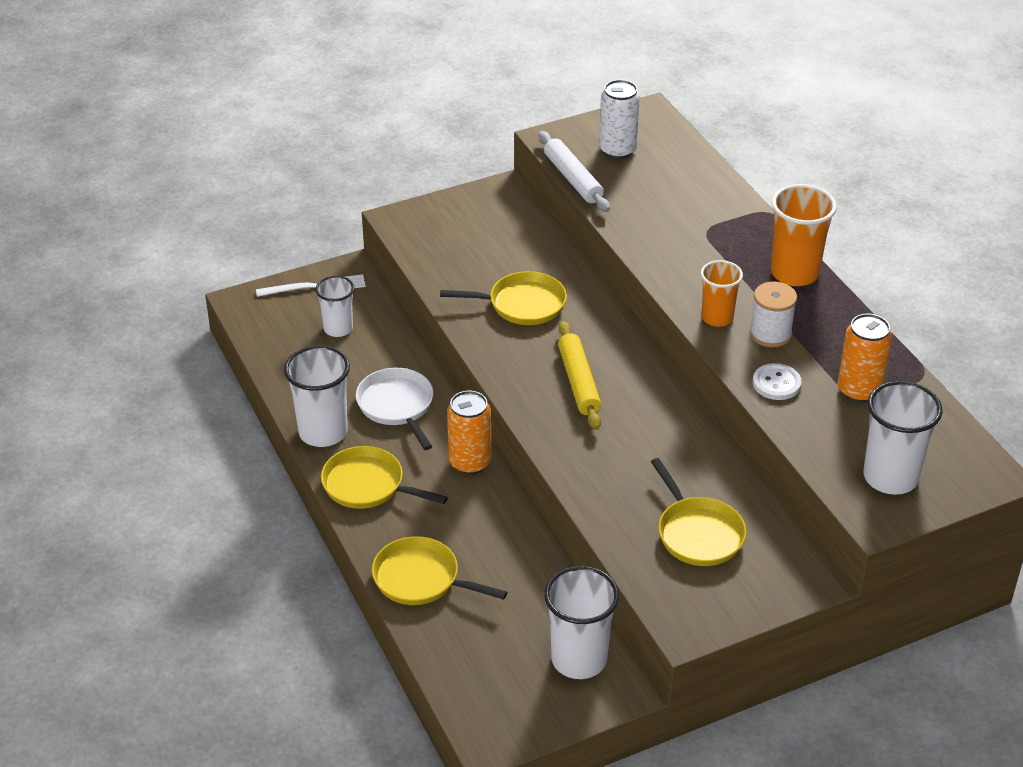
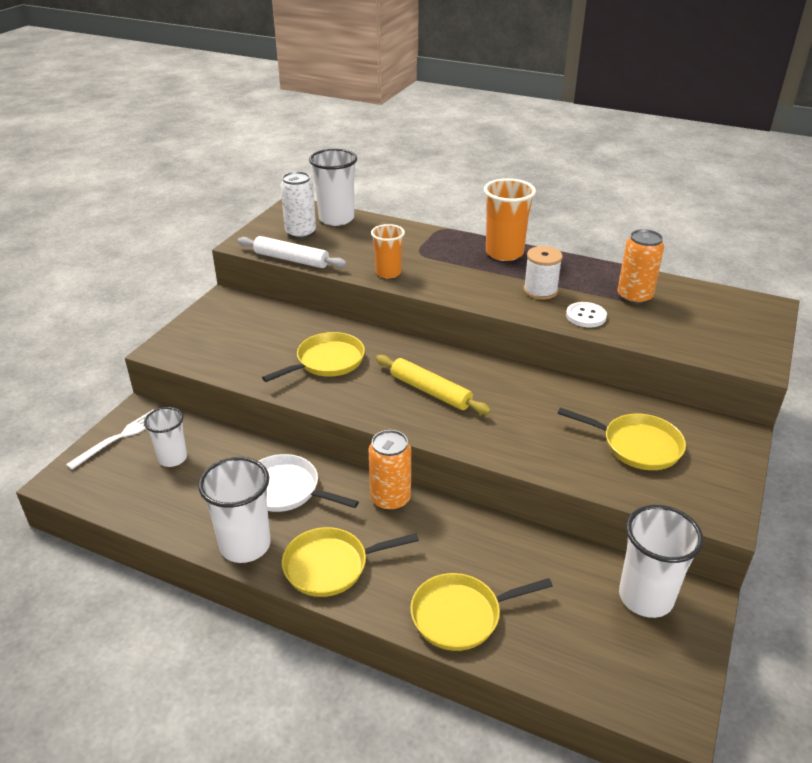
camera: 40 degrees left, 5 degrees down
orange cup [701,260,743,327] -> orange cup moved to [371,224,405,279]
white cup [863,381,943,495] -> white cup moved to [309,149,357,226]

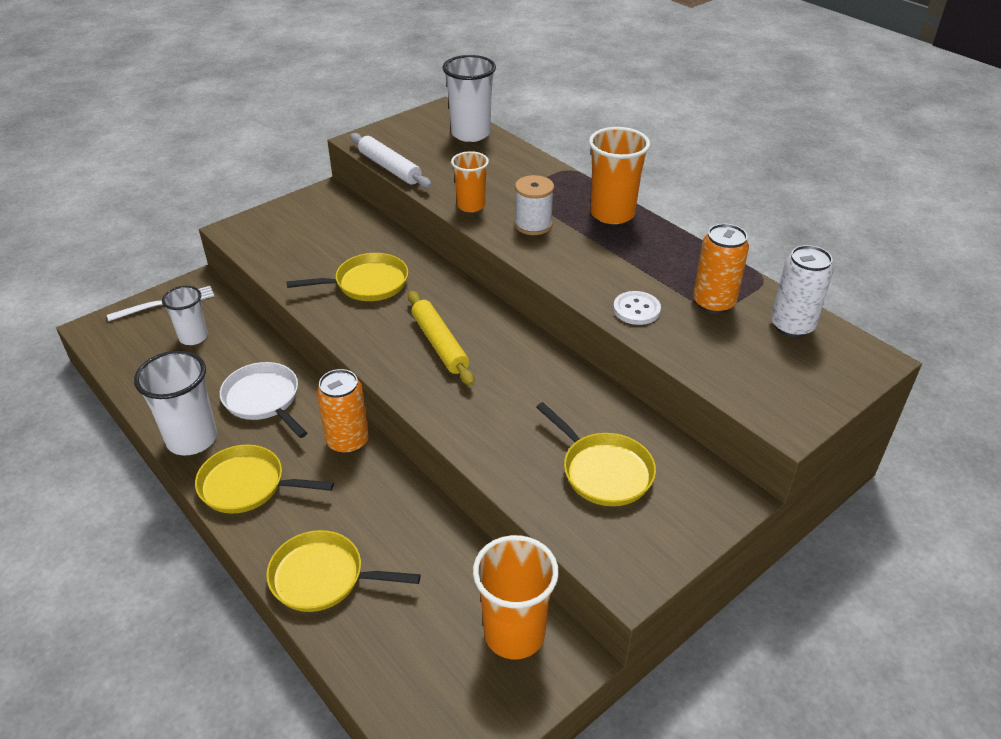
camera: 25 degrees right, 5 degrees up
white can [280,171,316,239] -> white can moved to [771,245,833,337]
white spool [523,246,563,300] -> white spool moved to [515,175,554,235]
white cup [619,505,704,618] -> orange cup [473,535,559,659]

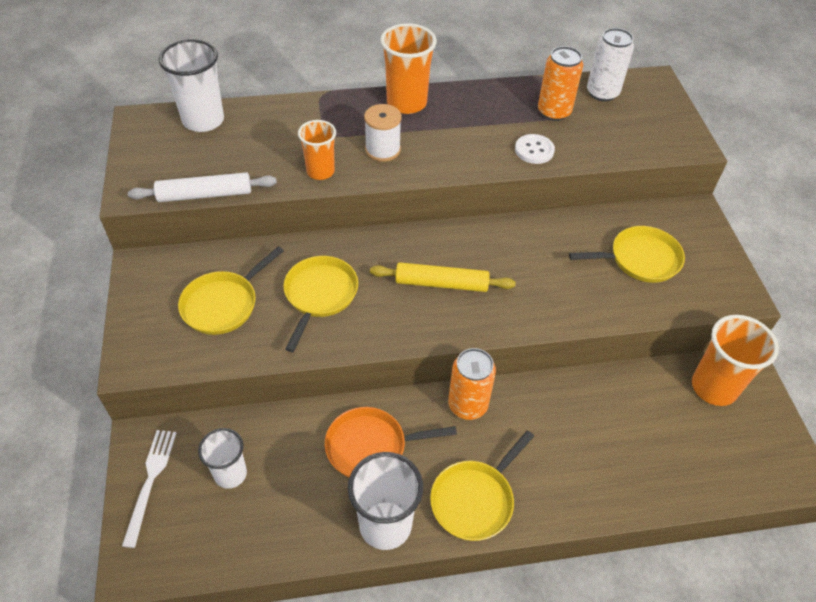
camera: 60 degrees left, 10 degrees up
white pan [220,362,307,438] -> orange pan [325,407,457,478]
yellow pan [266,530,421,612] -> yellow pan moved to [178,246,284,335]

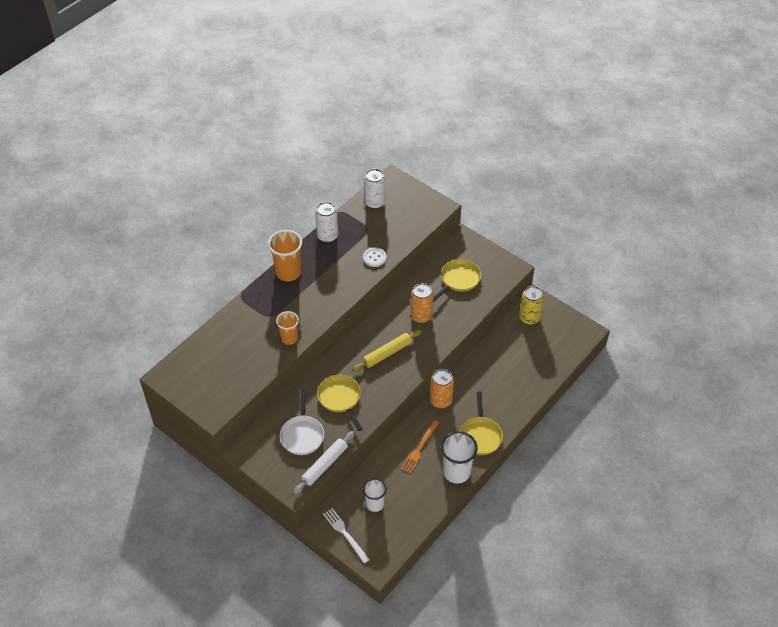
camera: 40 degrees left, 0 degrees up
white rolling pin [128,172,277,202] -> white rolling pin moved to [294,431,355,494]
white cup [159,39,224,132] -> none
yellow pan [178,246,284,335] -> white pan [280,389,324,455]
orange pan [325,407,457,478] -> orange fork [401,420,439,474]
white spool [364,104,401,162] -> none
orange can [538,46,583,121] -> orange can moved to [411,283,433,323]
orange cup [692,315,779,406] -> yellow can [519,286,544,325]
none -> white can [315,202,338,243]

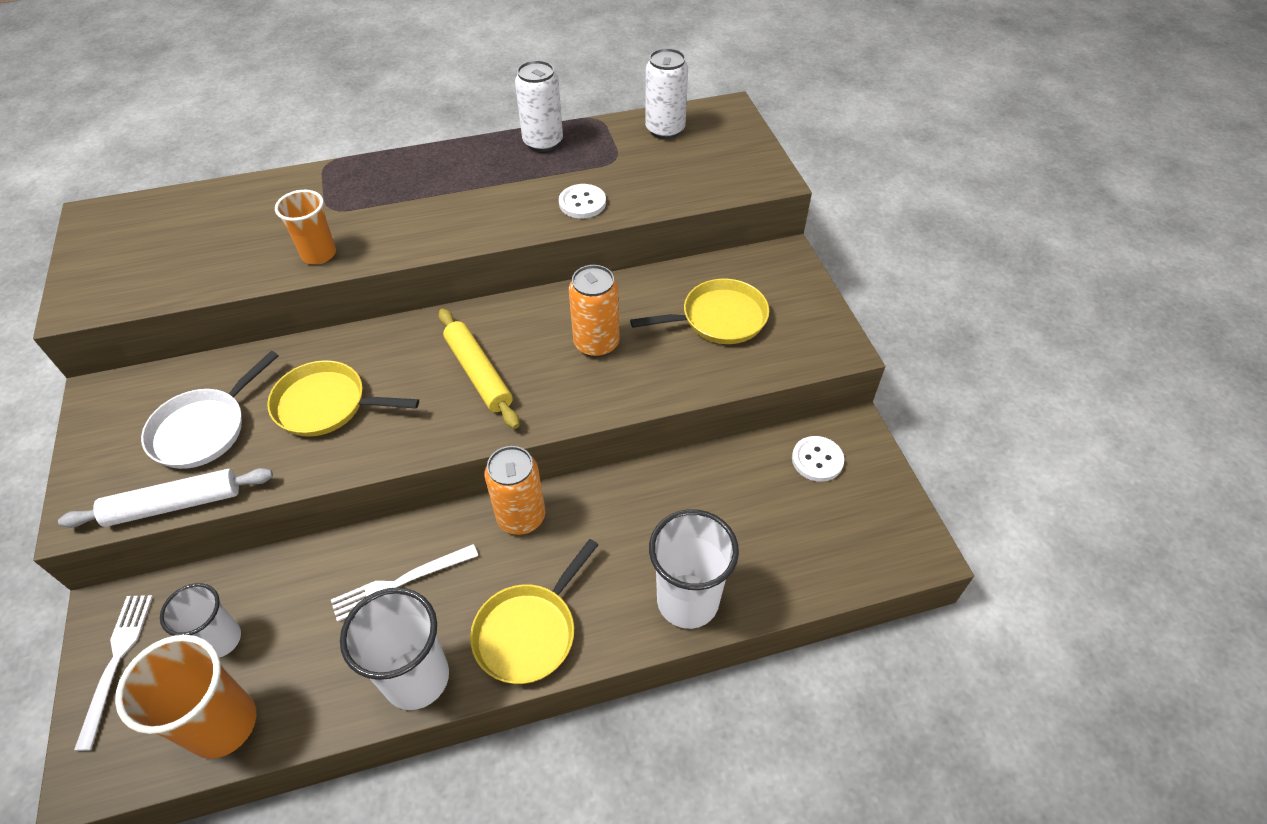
camera: 35 degrees right, 0 degrees up
orange cup [268,230,302,281] -> orange cup moved to [115,635,256,759]
yellow pan [317,375,363,431] -> yellow pan turned 90 degrees counterclockwise [267,360,419,437]
yellow rolling pin [352,329,422,372] -> yellow rolling pin turned 60 degrees clockwise [439,308,519,429]
orange fork [401,420,439,474] -> white fork [331,544,478,622]
yellow can [519,286,544,325] -> white button [792,436,844,482]
none -> white cup [649,509,739,629]

